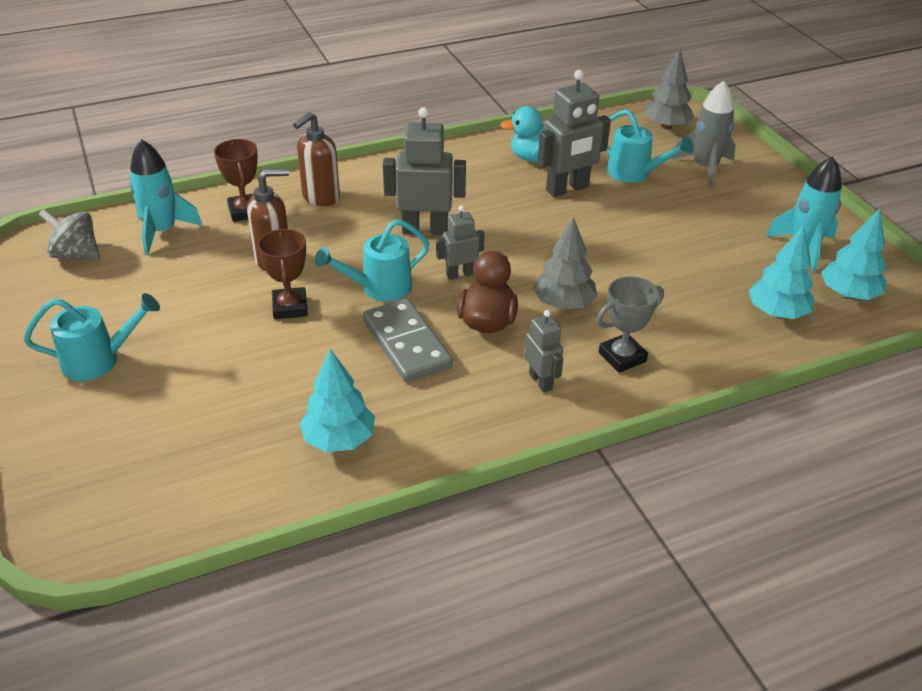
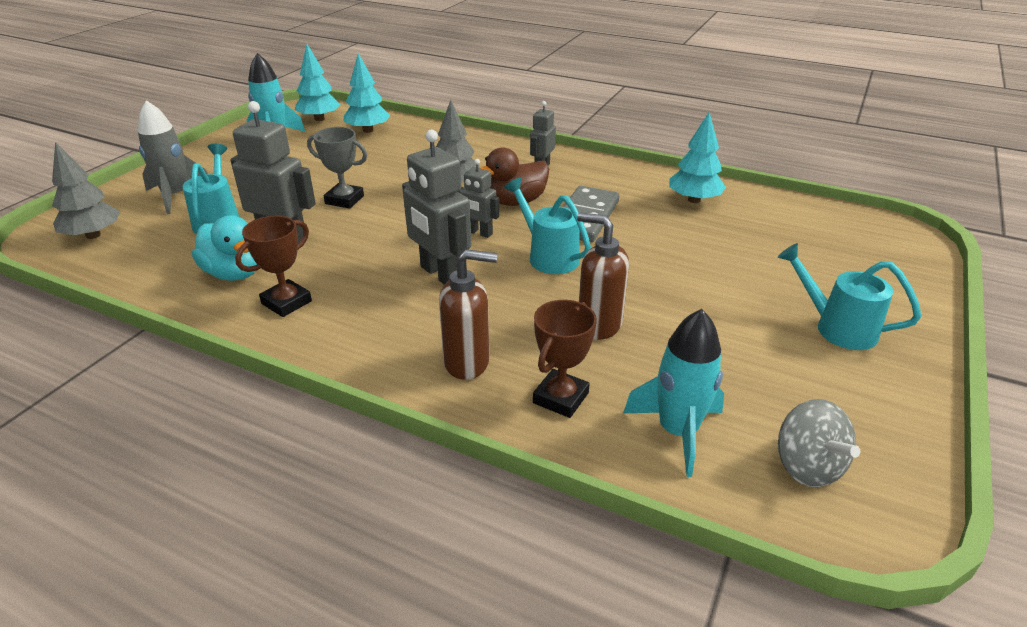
camera: 130 degrees left, 5 degrees down
brown trophy [257,229,308,319] -> brown trophy moved to [235,216,312,317]
turquoise watering can [315,219,429,301] -> turquoise watering can turned 150 degrees counterclockwise [504,178,591,274]
grey trophy [597,276,664,373] -> grey trophy moved to [307,127,367,209]

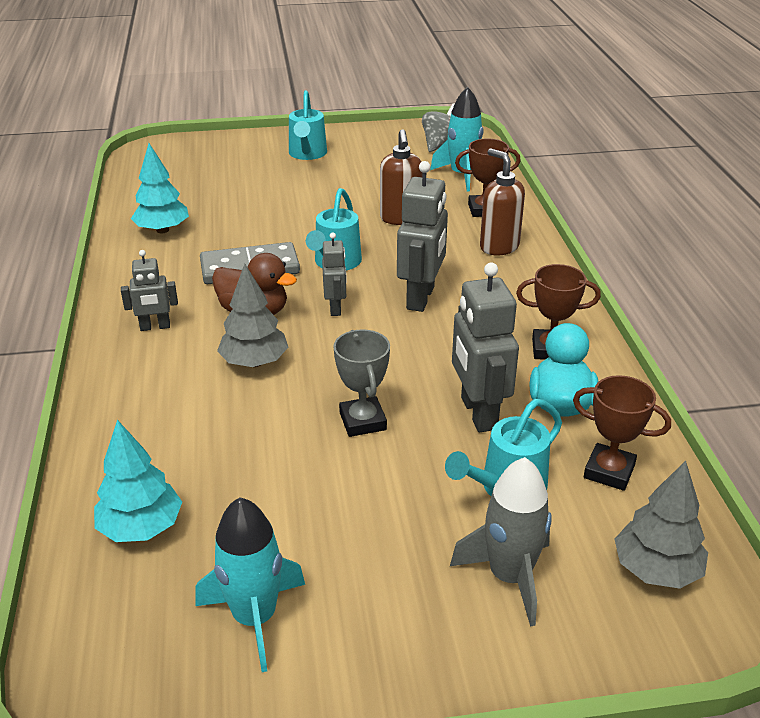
camera: 125 degrees left, 0 degrees up
turquoise tree [295,44,341,121] -> none
none -> brown trophy [573,375,671,491]

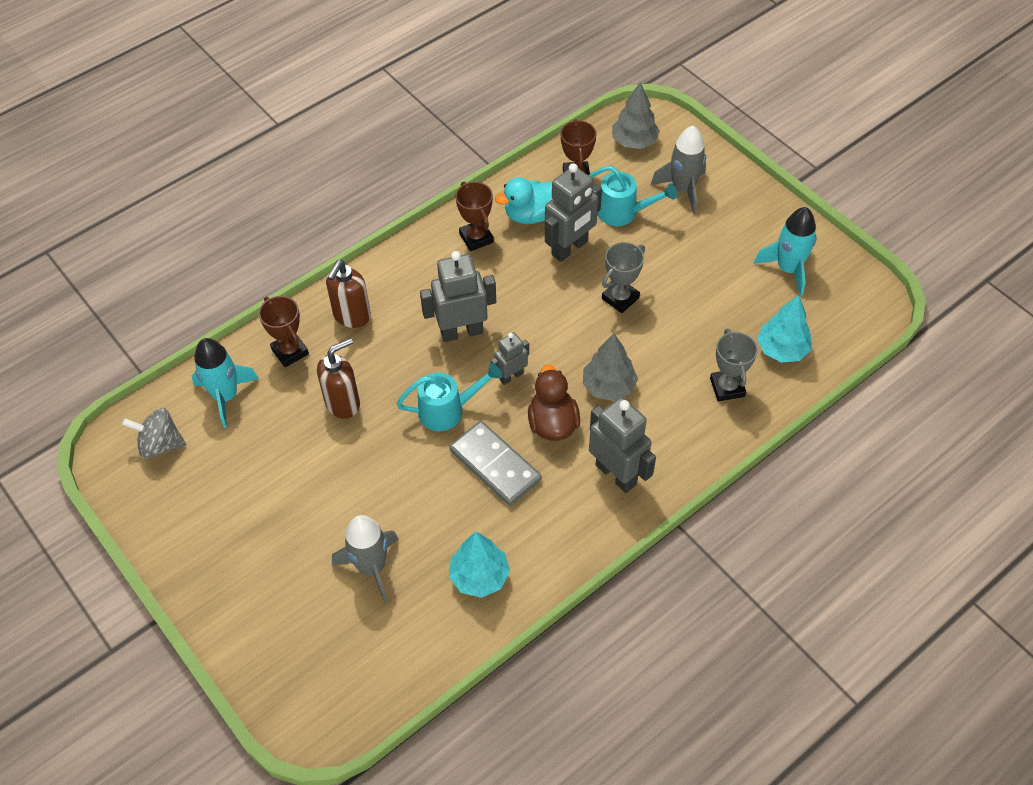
camera: 120 degrees left, 20 degrees up
grey robot [121,250,178,331] -> grey robot [589,397,656,493], size x1.75
turquoise watering can [289,90,327,160] -> none
none -> grey rocket [332,515,398,603]
none -> grey trophy [710,328,758,401]

